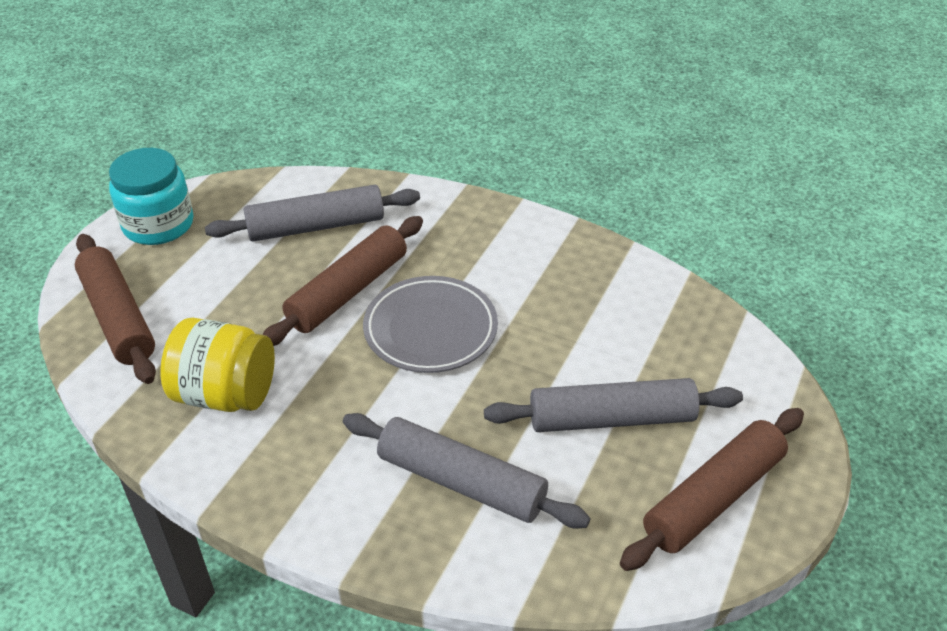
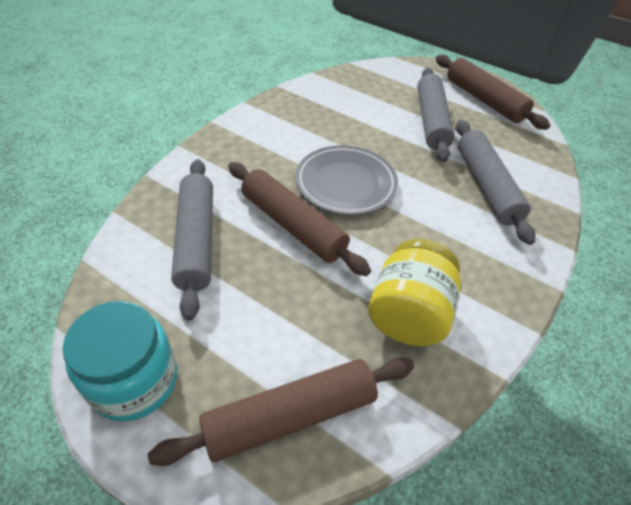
camera: 85 degrees left, 5 degrees up
grey rolling pin [343,413,590,529] -> grey rolling pin turned 45 degrees counterclockwise [456,120,535,245]

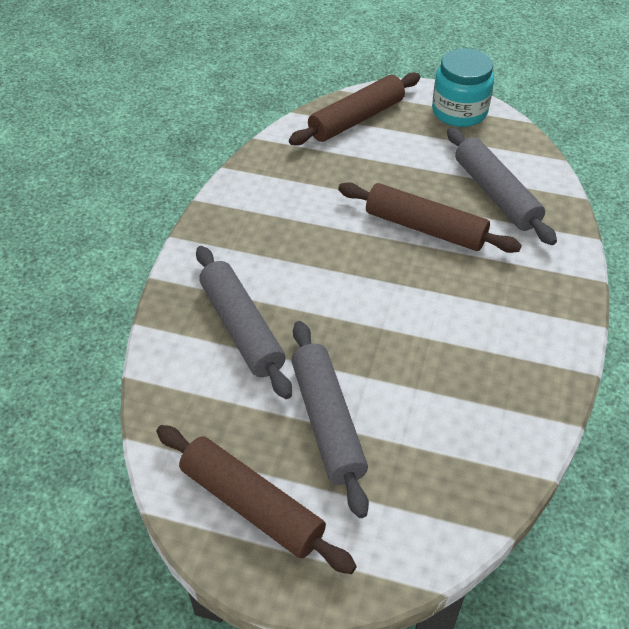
camera: 165 degrees right, 0 degrees up
grey plate [295,145,398,215] -> none
yellow jar [368,239,461,346] -> none

